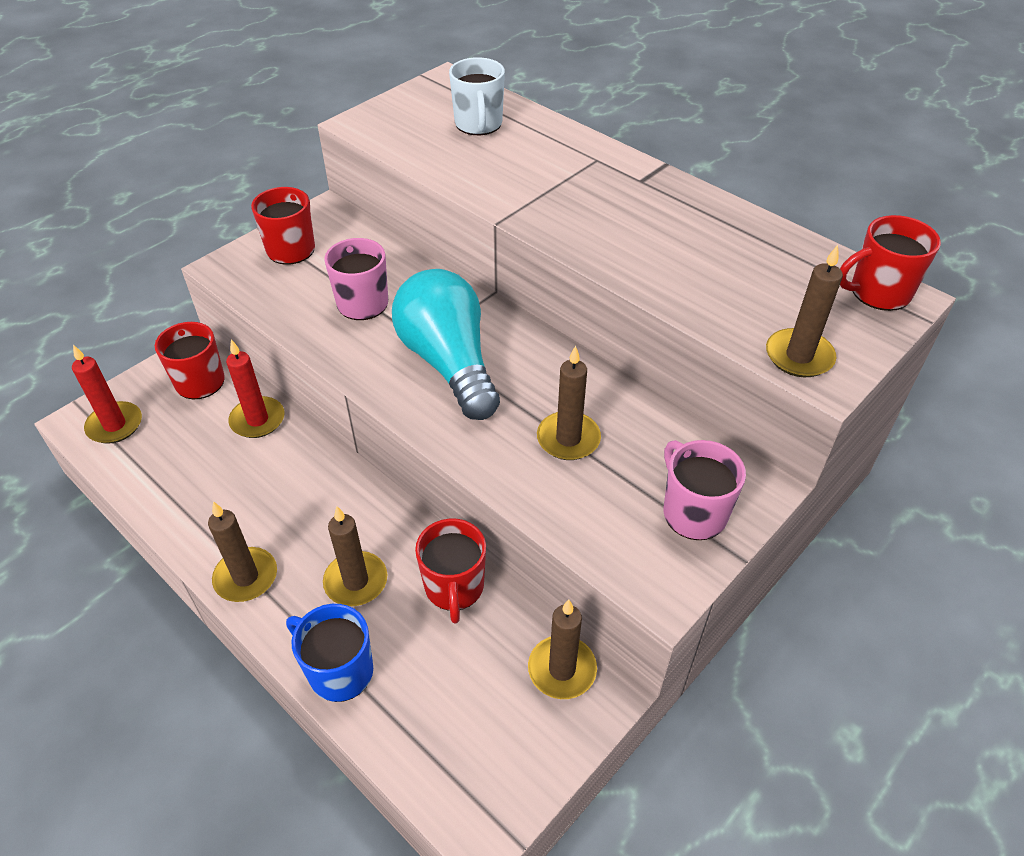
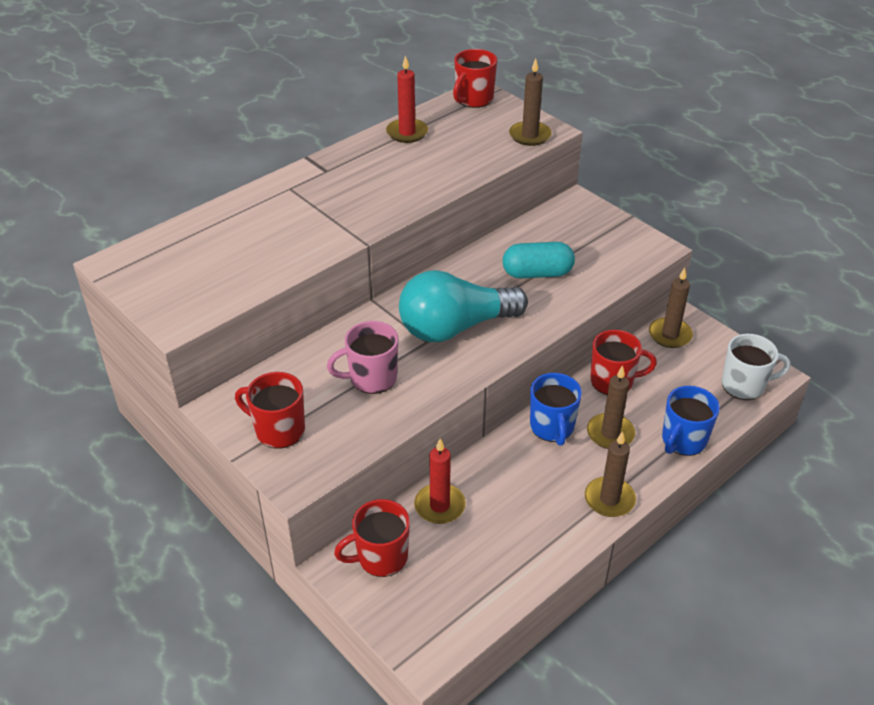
camera: 85 degrees left, 5 degrees down
red candle [72,345,142,444] -> red candle moved to [386,55,428,143]
white mug [449,57,505,135] -> white mug moved to [722,334,790,400]
brown candle [537,346,601,460] -> turquoise capsule [503,242,575,279]
pink mug [664,440,746,540] -> none
red mug [840,215,941,311] -> red mug turned 45 degrees clockwise [453,49,497,108]
none -> blue mug [530,373,582,446]

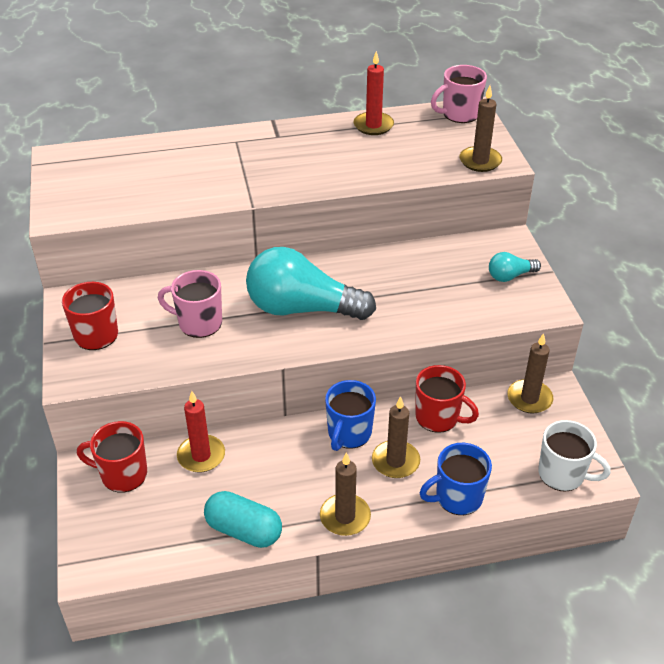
camera: 30 degrees right, 0 degrees up
red mug [453,49,497,108] -> pink mug [431,65,487,123]
turquoise capsule [503,242,575,279] -> turquoise capsule moved to [204,491,282,548]
none -> turquoise light bulb [489,252,541,282]

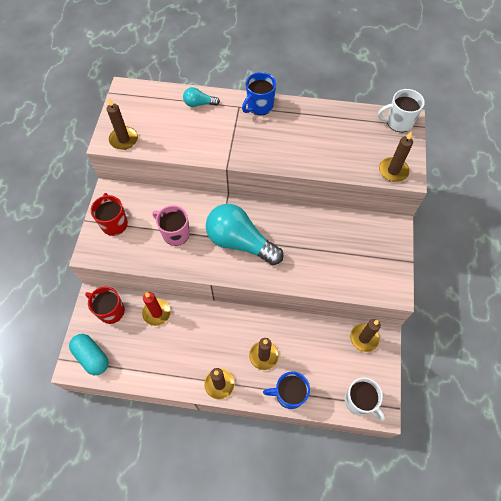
camera: 20 degrees right, 20 degrees up
turquoise capsule [204,491,282,548] -> turquoise capsule moved to [69,334,109,375]
blue mug [325,380,376,451] -> blue mug moved to [242,72,276,115]
red candle [354,51,394,135] -> none
red mug [415,365,479,433] -> none
pink mug [431,65,487,123] -> white mug [378,89,425,132]
turquoise light bulb [489,252,541,282] -> turquoise light bulb moved to [183,87,220,107]
none -> brown candle [107,98,138,150]

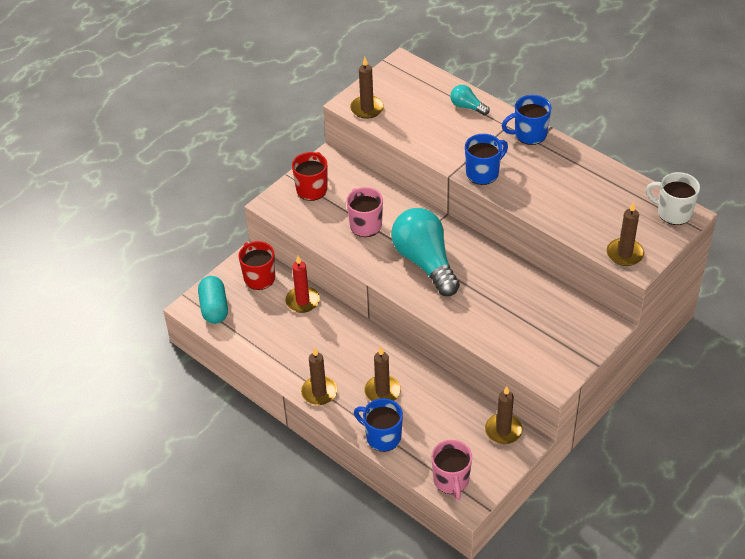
camera: 35 degrees right, 15 degrees down
white mug [345,377,385,421] -> pink mug [431,440,472,500]
none -> blue mug [465,134,508,185]

